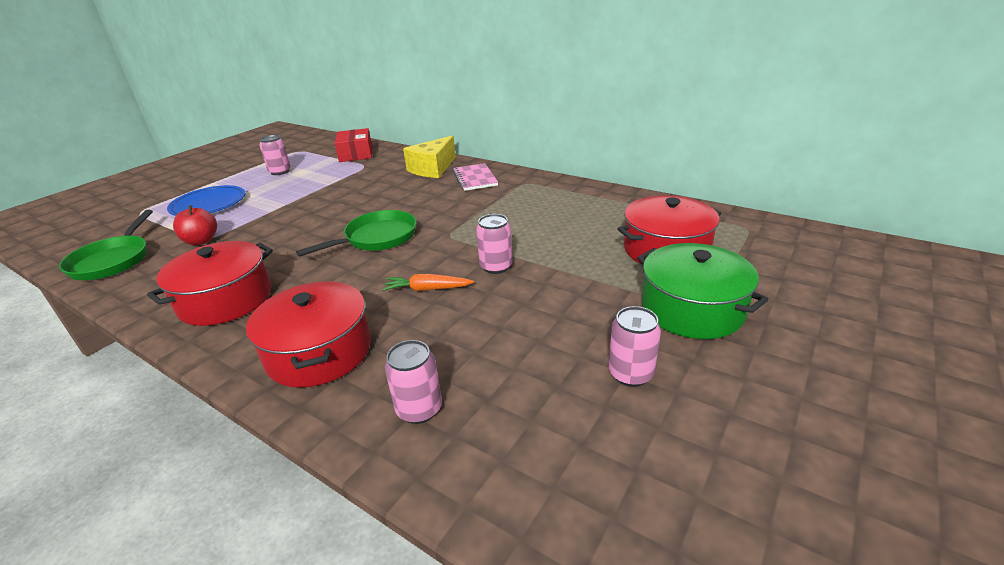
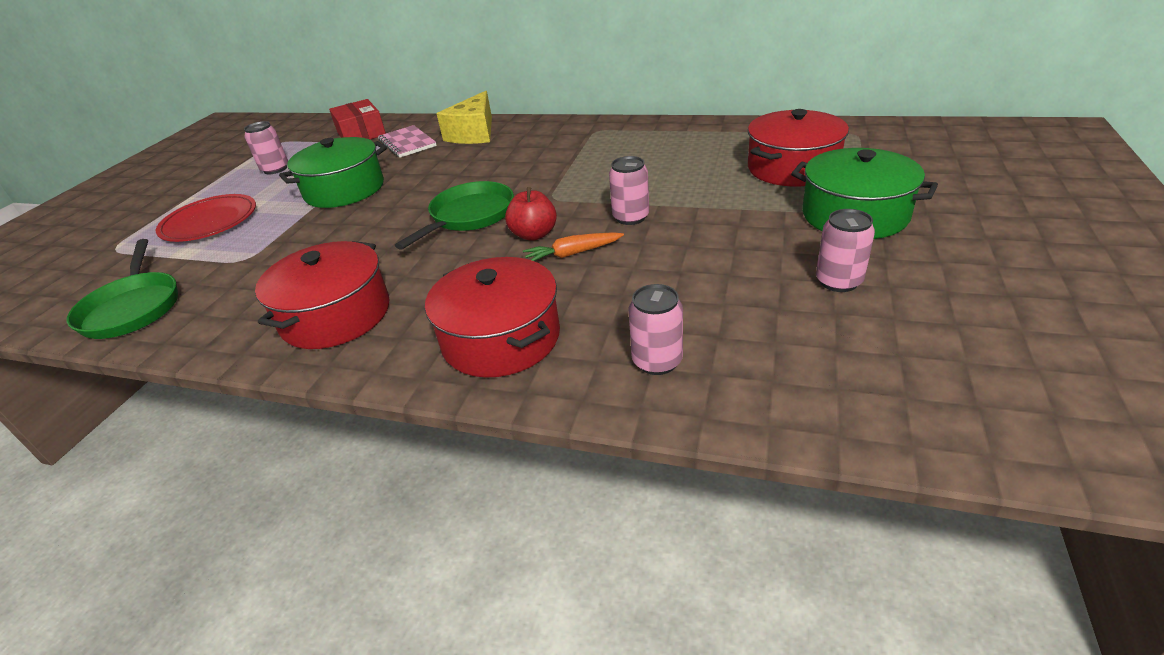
camera: 15 degrees left, 5 degrees up
blue plate [167,185,245,216] -> red plate [156,194,256,242]
red apple [173,205,217,245] -> red apple moved to [505,187,557,241]
pink notebook [453,163,498,191] -> pink notebook moved to [378,125,437,158]
none -> green pot [279,137,387,208]

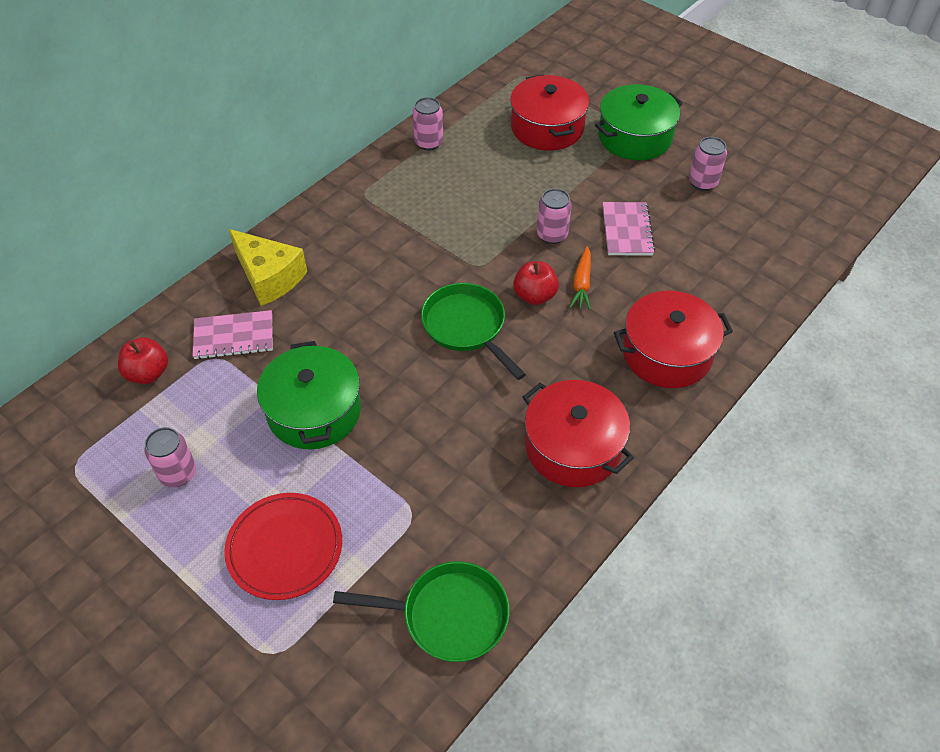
camera: 70 degrees left, 15 degrees up
red box [329,99,386,140] -> red apple [118,338,168,384]
pink can [629,284,683,375] -> pink can moved to [413,97,443,150]
none -> pink notebook [603,202,655,255]

